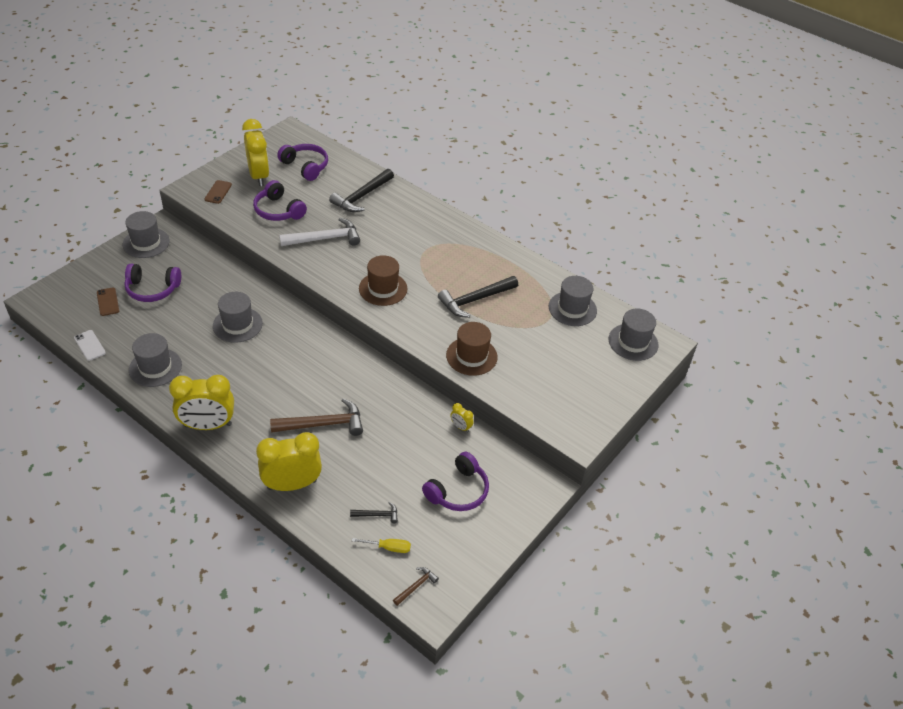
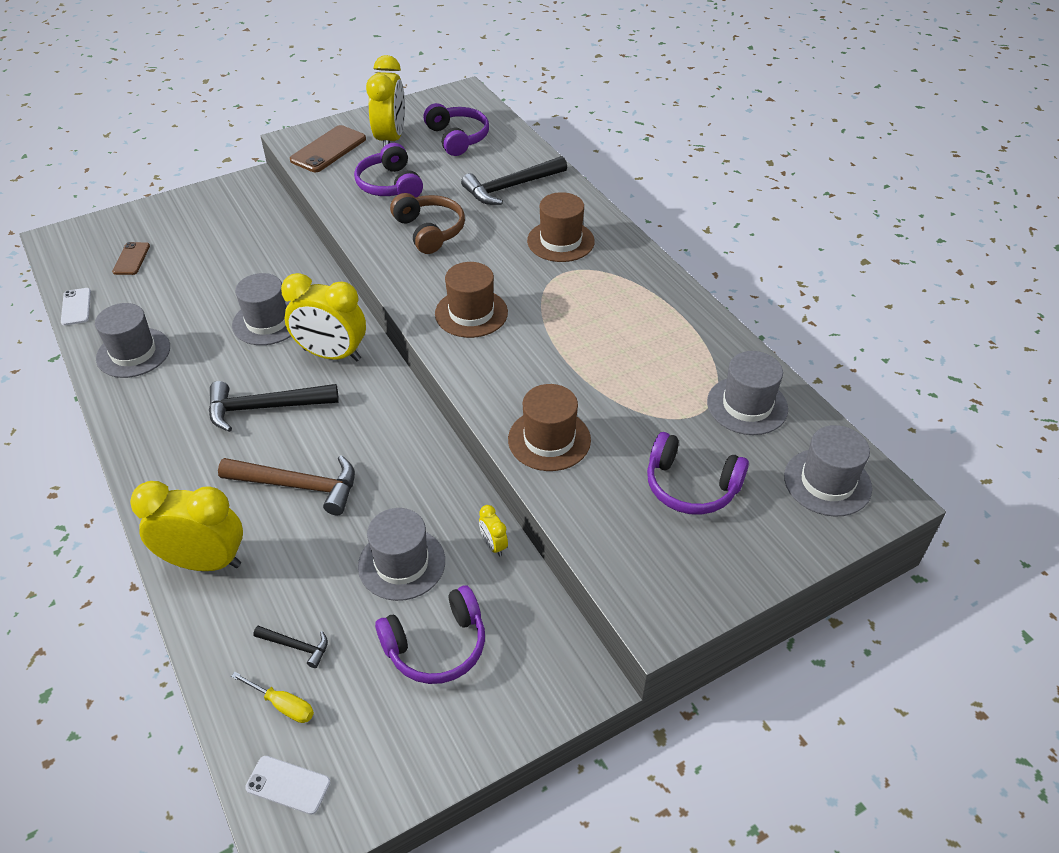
camera: 25 degrees right, 0 degrees up
grey hat [123,211,170,258] -> grey hat moved to [358,508,445,601]
purple headphones [124,264,181,302] -> purple headphones moved to [647,432,749,515]
yellow clock [169,375,234,430] -> yellow clock moved to [281,273,366,361]
brown phone [204,180,232,204] -> brown phone [290,125,366,172], size x1.68
white hammer [279,218,360,246] -> brown headphones [390,193,465,254]
brown hammer [393,567,439,606] -> white phone [245,756,331,815]
black hammer [438,276,518,318] -> black hammer moved to [209,381,339,432]
none -> brown hat [527,192,595,262]

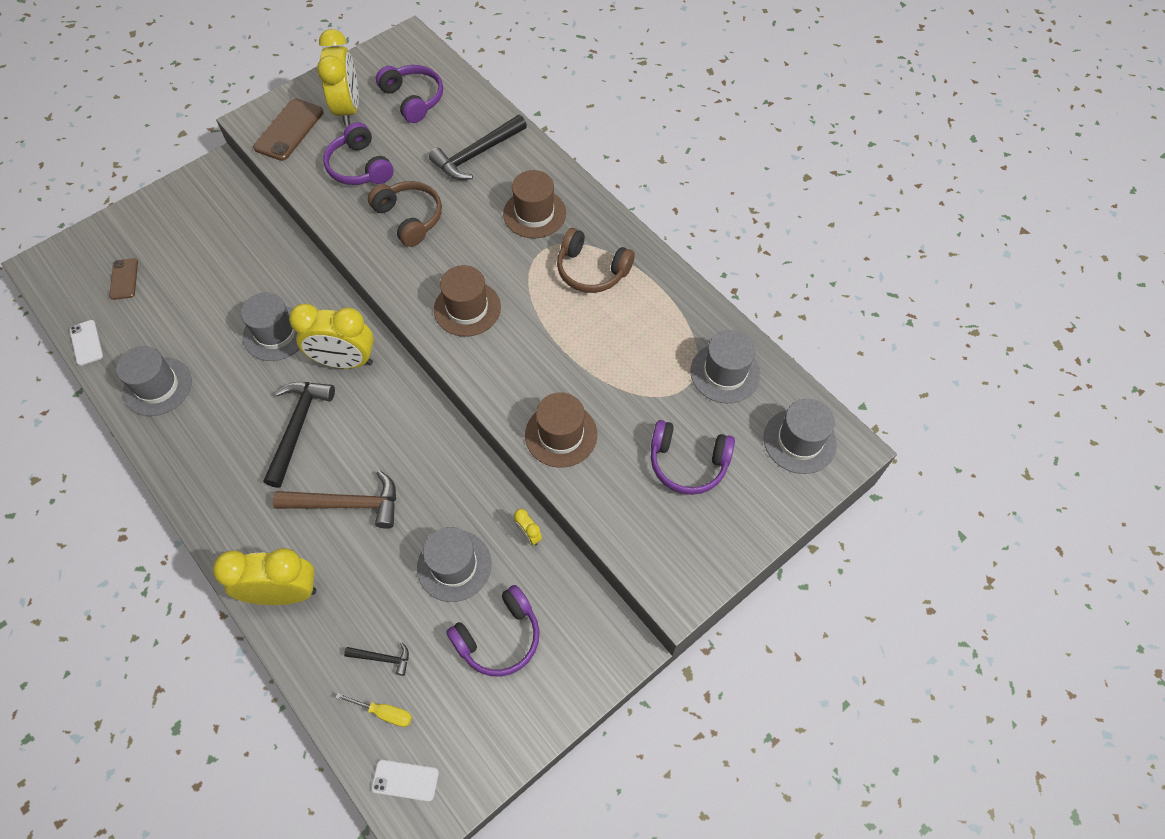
camera: 10 degrees left, 15 degrees up
black hammer [209,381,339,432] -> black hammer turned 120 degrees clockwise [264,382,335,488]
none -> brown headphones [557,228,635,293]

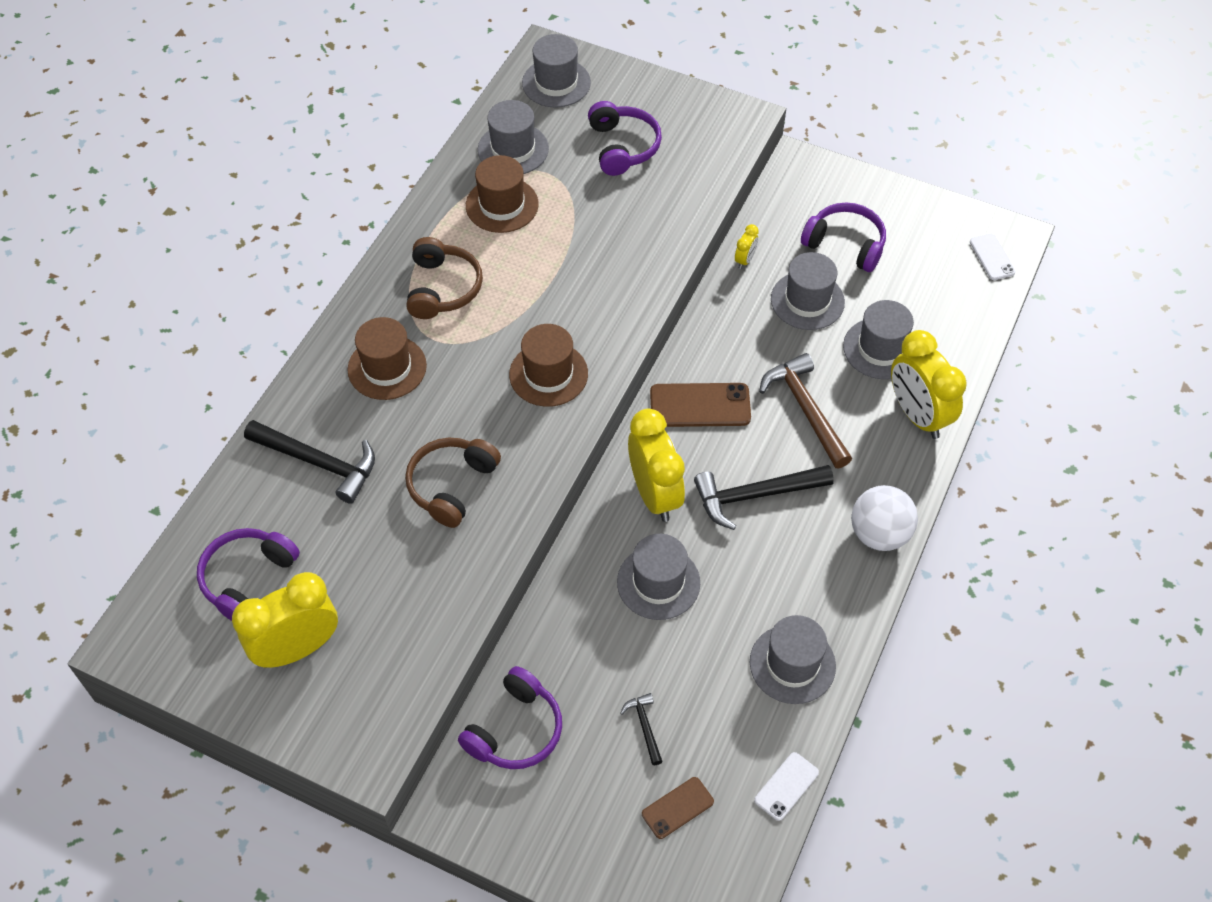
camera: 115 degrees left, 5 degrees down
brown phone [253,99,323,161] -> brown phone moved to [650,383,751,427]
purple headphones [323,122,394,185] -> purple headphones moved to [458,666,562,769]
yellow screwdriver [335,693,412,727] -> none
black hammer [344,642,409,676] -> black hammer moved to [621,693,663,765]
brown hat [525,392,597,468] -> brown hat moved to [466,155,539,233]
none -> grey hat [843,300,914,379]
none -> white ball [851,485,918,551]

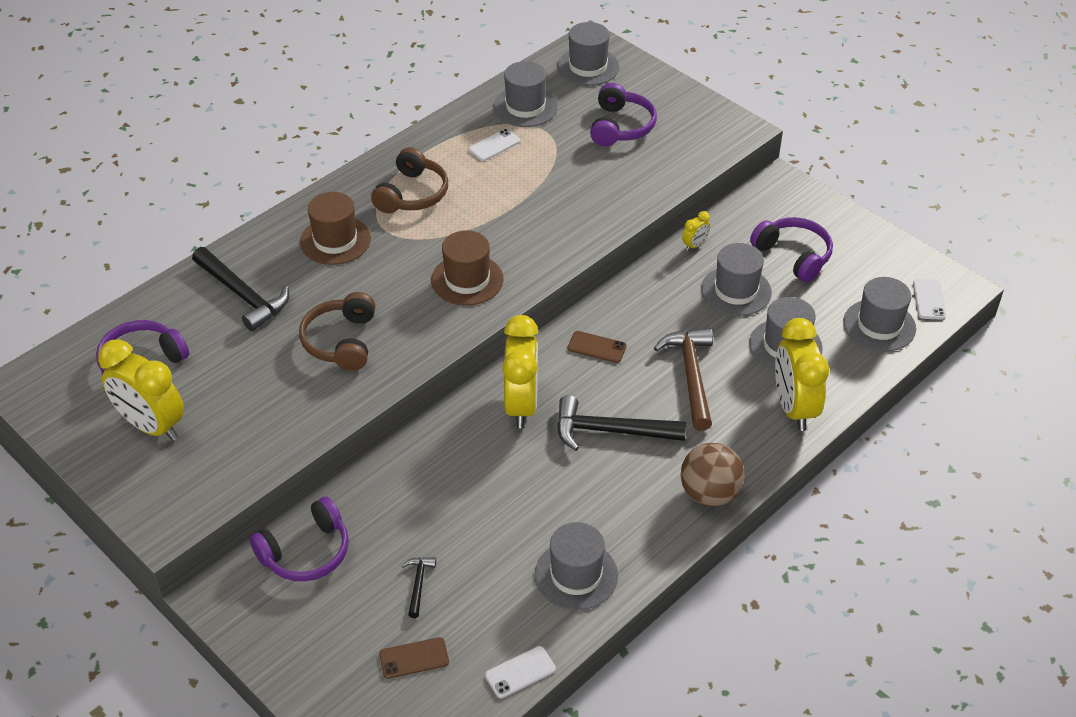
camera: 20 degrees right, 10 degrees down
yellow clock [232,572,338,668] -> yellow clock turned 135 degrees counterclockwise [98,339,184,441]
brown headphones [405,438,501,528] -> brown headphones turned 45 degrees counterclockwise [299,292,375,371]
brown hat [466,155,539,233] -> white phone [469,129,520,161]
grey hat [617,534,700,620] -> grey hat moved to [843,277,916,352]
brown phone [650,383,751,427] -> brown phone [568,331,627,363], size x0.59
white ball [851,485,918,551] -> brown ball [681,443,745,507]

